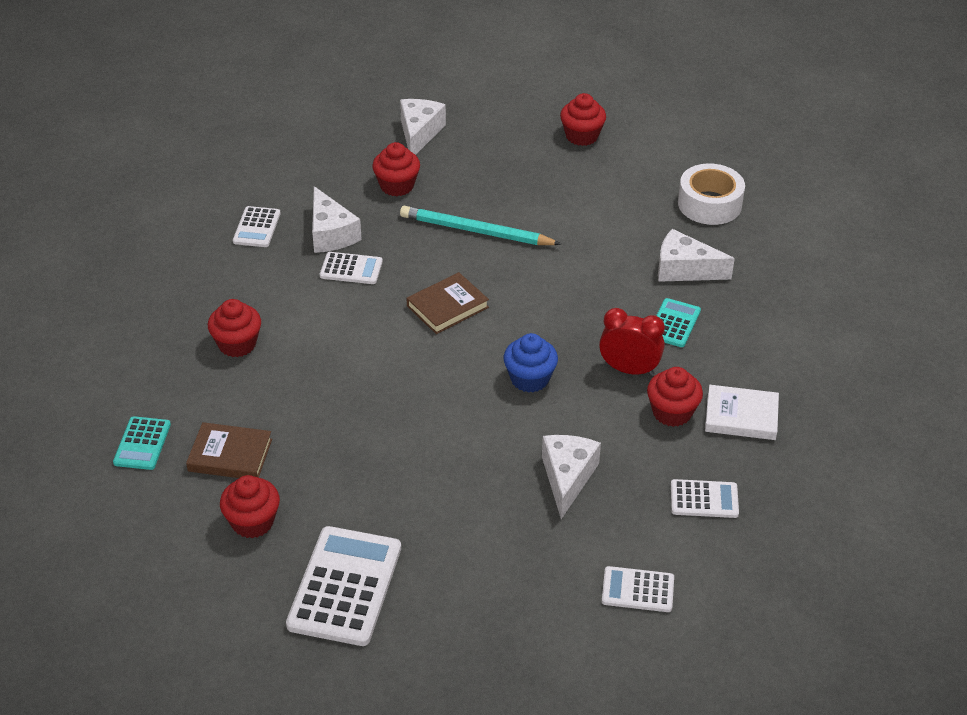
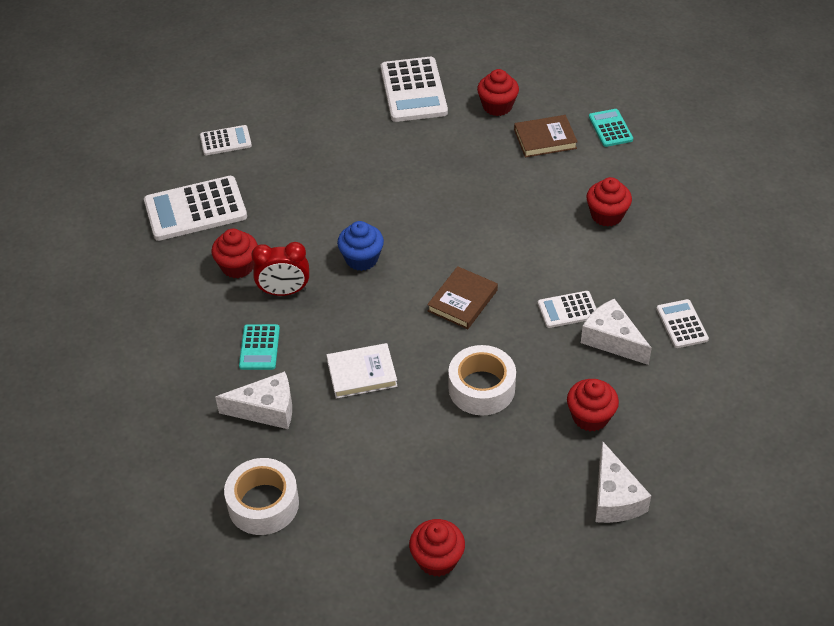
camera: 160 degrees right, 5 degrees up
turquoise pencil [400,206,561,245] -> white tape [448,345,516,415]
white cheese [542,435,601,519] -> none
white calculator [671,479,739,518] -> white calculator [144,176,247,241], size x1.86
white book [705,385,779,440] -> white book moved to [327,343,398,399]

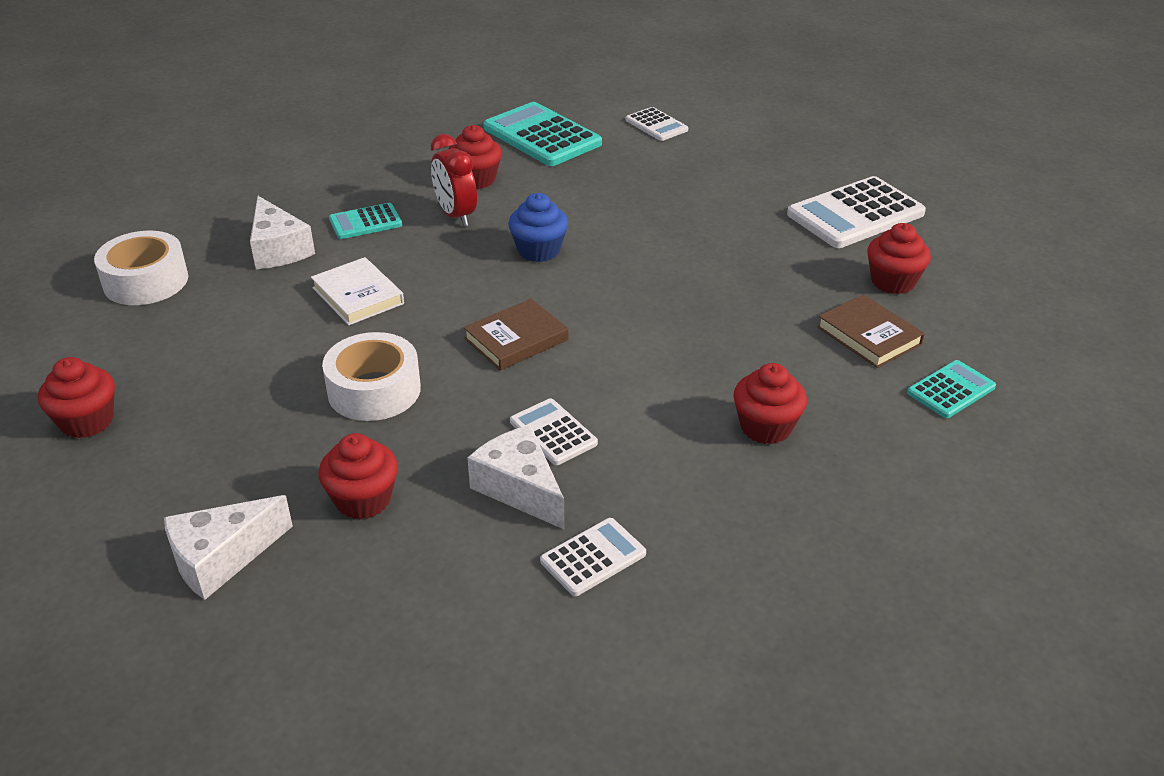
camera: 65 degrees right, 10 degrees down
white calculator [144,176,247,241] -> turquoise calculator [483,102,602,166]
brown book [427,266,498,329] -> brown book turned 45 degrees counterclockwise [463,299,568,371]
white cheese [581,299,652,365] -> white cheese turned 60 degrees counterclockwise [467,425,565,530]

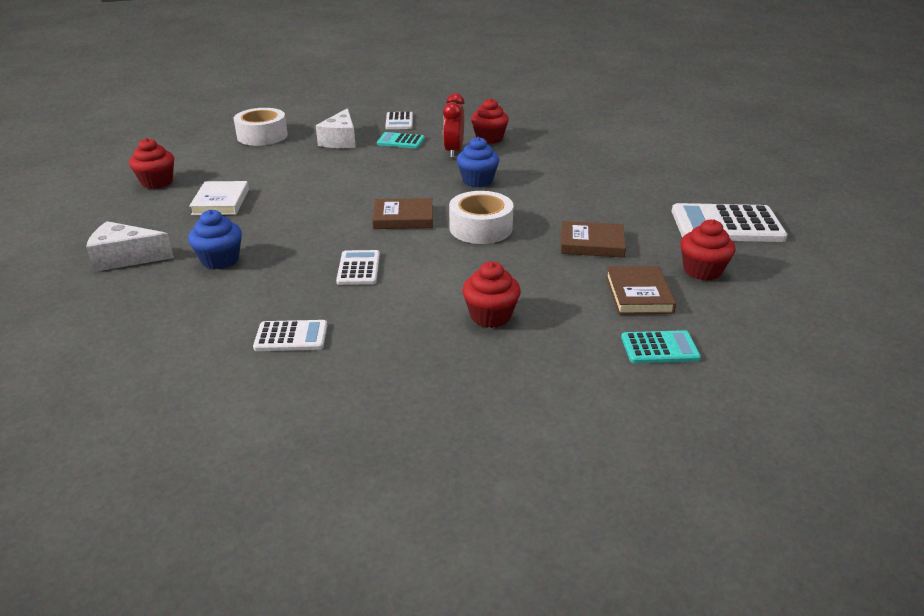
camera: 35 degrees right, 5 degrees down
white book [311,257,404,325] -> white book moved to [189,181,249,215]
red cupcake [318,433,398,520] -> blue cupcake [188,210,242,270]
white tape [322,332,421,421] -> white tape moved to [449,191,514,244]
white cheese [467,425,565,530] -> none
turquoise calculator [483,102,602,166] -> none
white calculator [626,107,688,141] -> white calculator moved to [385,112,413,129]
none -> brown book [561,221,626,258]

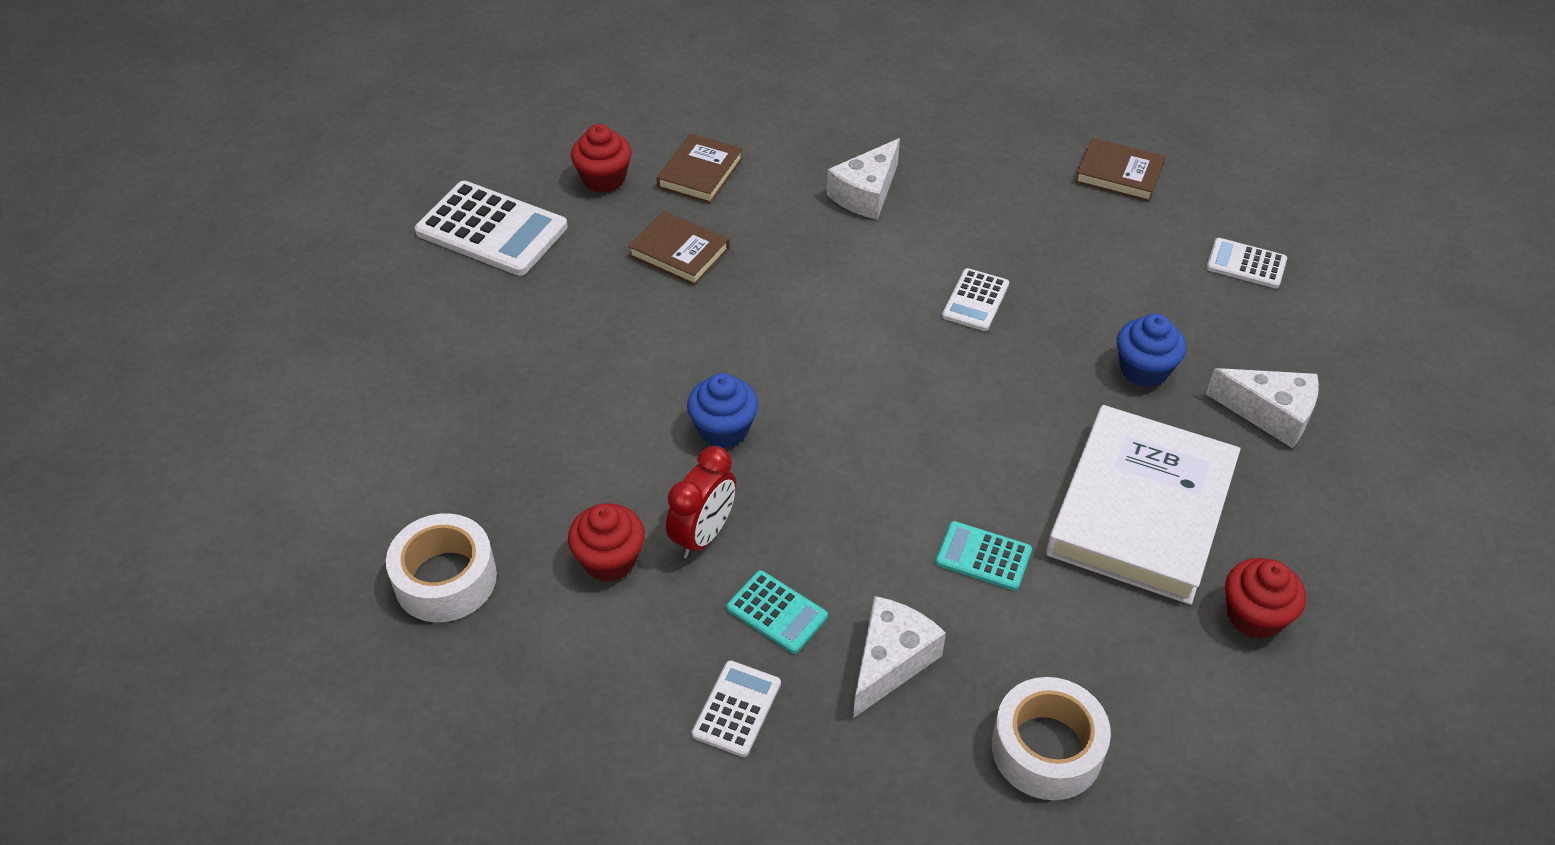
camera: 155 degrees left, 15 degrees up
white book [189,181,249,215] -> white book [1046,405,1240,605], size x1.99
white calculator [253,320,328,351] -> white calculator moved to [1206,238,1287,288]
brown book [372,198,433,229] -> brown book moved to [1075,138,1166,202]
white tape [449,191,514,244] -> white tape moved to [386,513,497,622]
red cupcake [462,261,521,328] -> white cheese [827,138,900,220]
turquoise calculator [621,330,701,363] -> turquoise calculator moved to [935,521,1032,591]

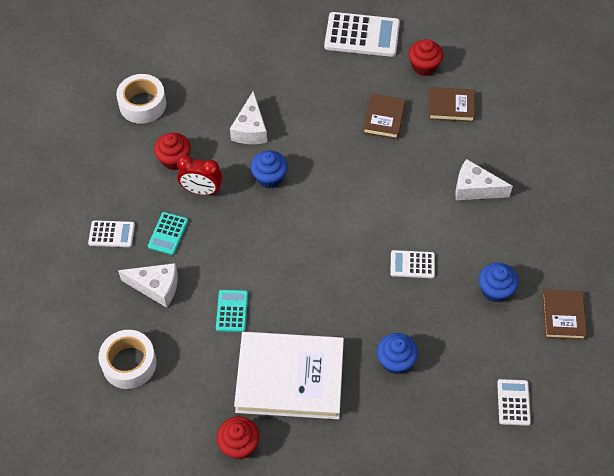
camera: 70 degrees right, 10 degrees up
white calculator [415,181,568,276] -> white calculator turned 90 degrees counterclockwise [324,12,400,57]
white cheese [1206,368,1319,448] -> white cheese moved to [230,91,267,144]
none -> blue cupcake [479,262,519,302]

